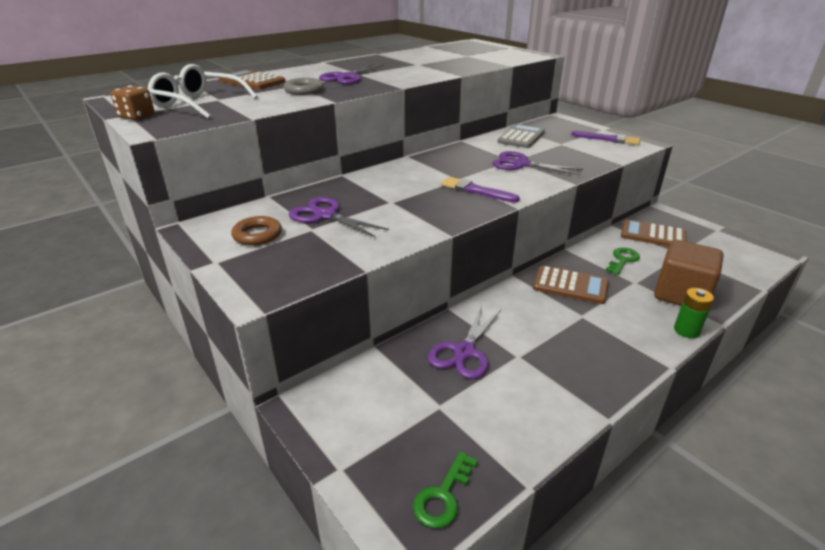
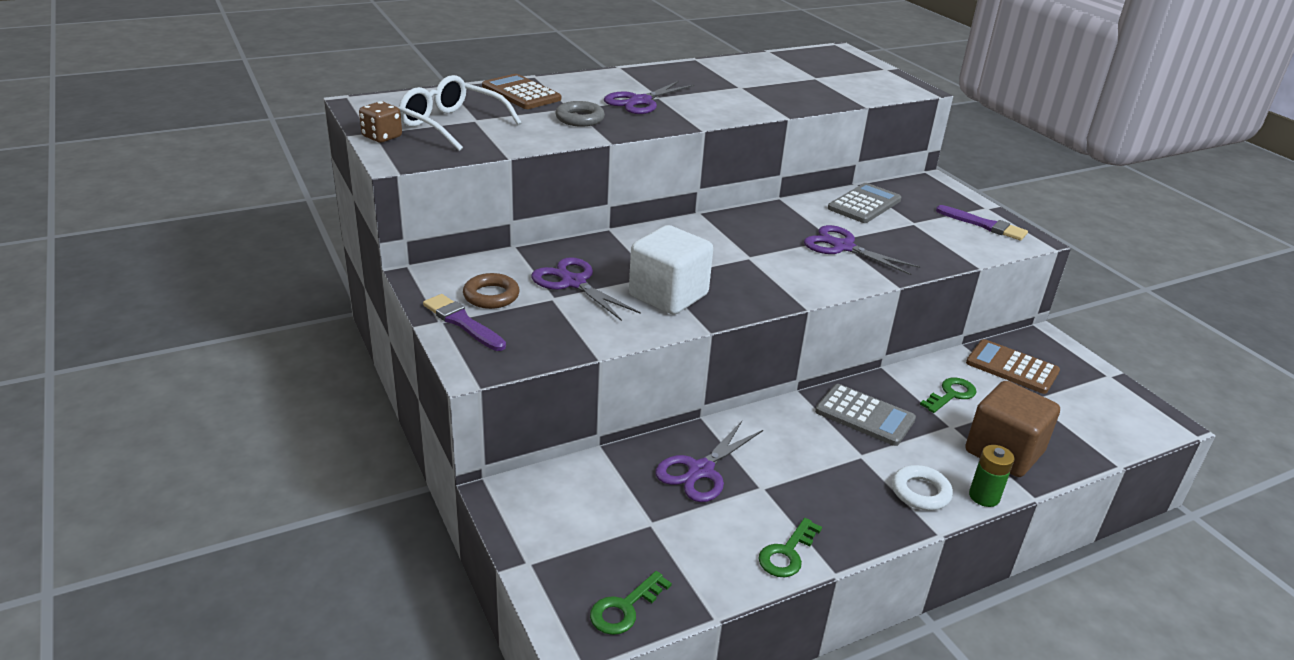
camera: 10 degrees right, 0 degrees up
purple brush [441,177,520,203] -> purple brush moved to [423,294,506,351]
brown calculator [533,265,609,304] -> grey calculator [815,384,916,446]
none -> white cube [629,225,713,315]
none -> green key [758,518,822,577]
none -> white ring [892,465,953,510]

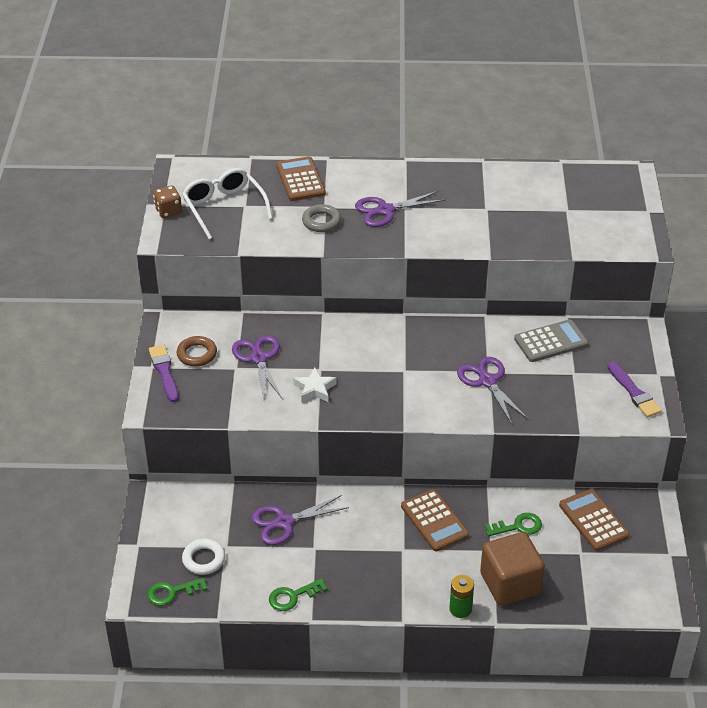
camera: 30 degrees right, 10 degrees up
white cube [629,225,713,315] -> white star [293,368,337,402]
grey calculator [815,384,916,446] -> brown calculator [401,489,469,551]
white ring [892,465,953,510] -> white ring moved to [182,539,225,575]

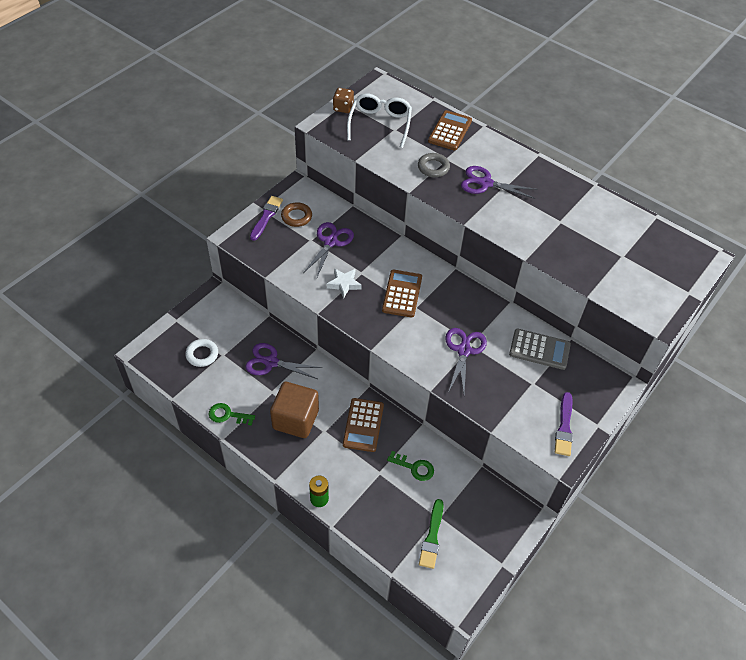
camera: 35 degrees right, 10 degrees up
green key [147,577,207,606] -> none
brown cube [480,532,545,606] -> brown cube moved to [270,382,319,438]
brown calculator [559,489,629,551] -> brown calculator moved to [382,270,422,318]
none -> green brush [419,499,444,569]

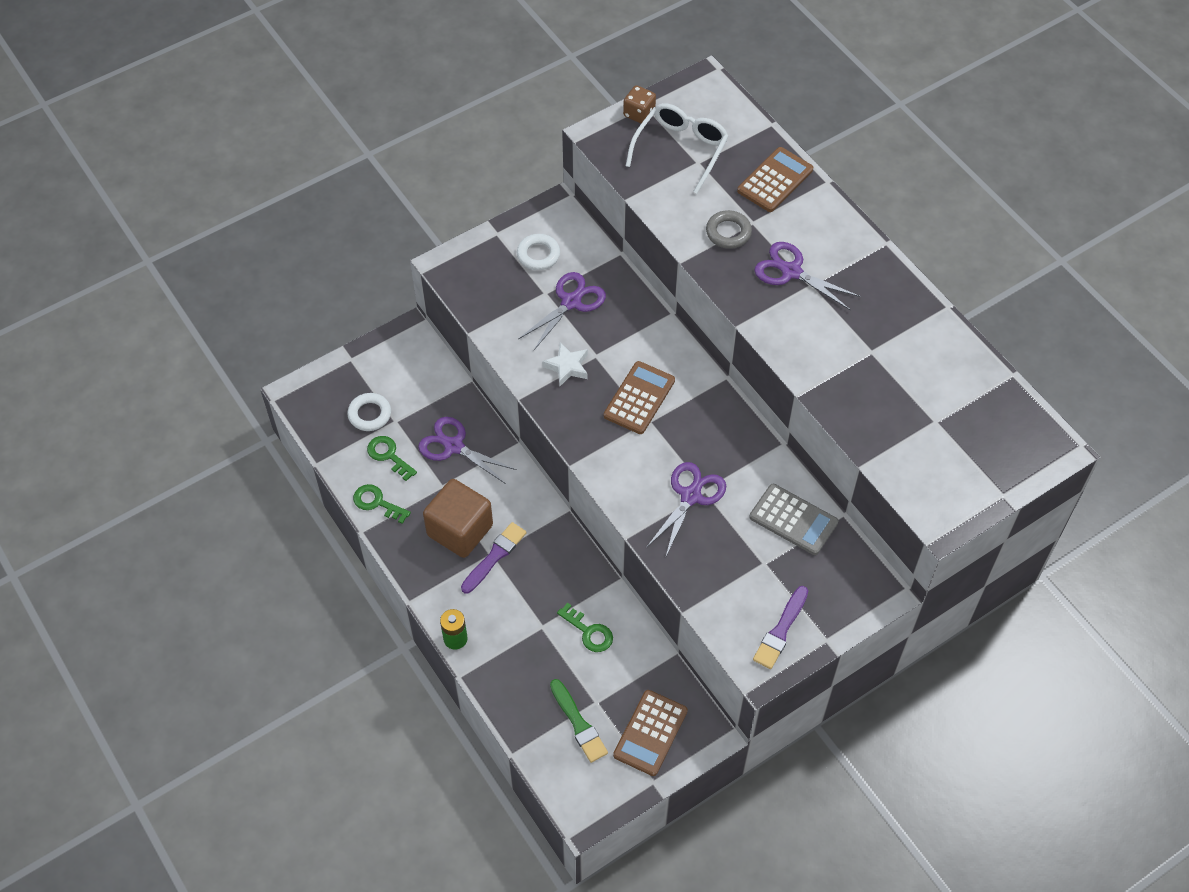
camera: 20 degrees right, 5 degrees up
purple brush [250,196,283,241] -> purple brush moved to [461,522,526,594]
brown ring [281,202,312,227] -> white ring [517,234,560,270]
brown calculator [343,398,384,452] -> brown calculator moved to [613,690,688,776]
green brush [419,499,444,569] -> green brush turned 60 degrees counterclockwise [550,679,608,763]
none -> green key [367,436,417,481]

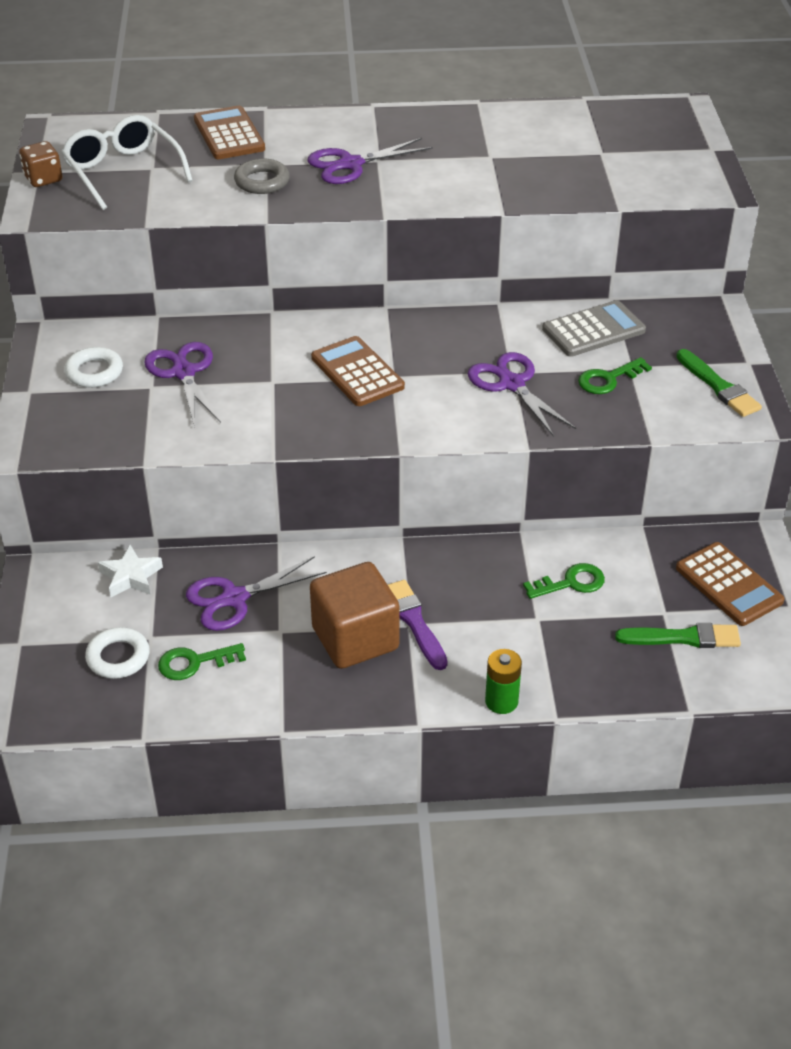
camera: 60 degrees left, 15 degrees down
green key [353,484,411,524] -> green key moved to [578,357,652,394]
white star [542,342,588,387] -> white star moved to [98,545,163,597]
purple brush [753,586,808,669] -> green brush [676,349,762,417]

